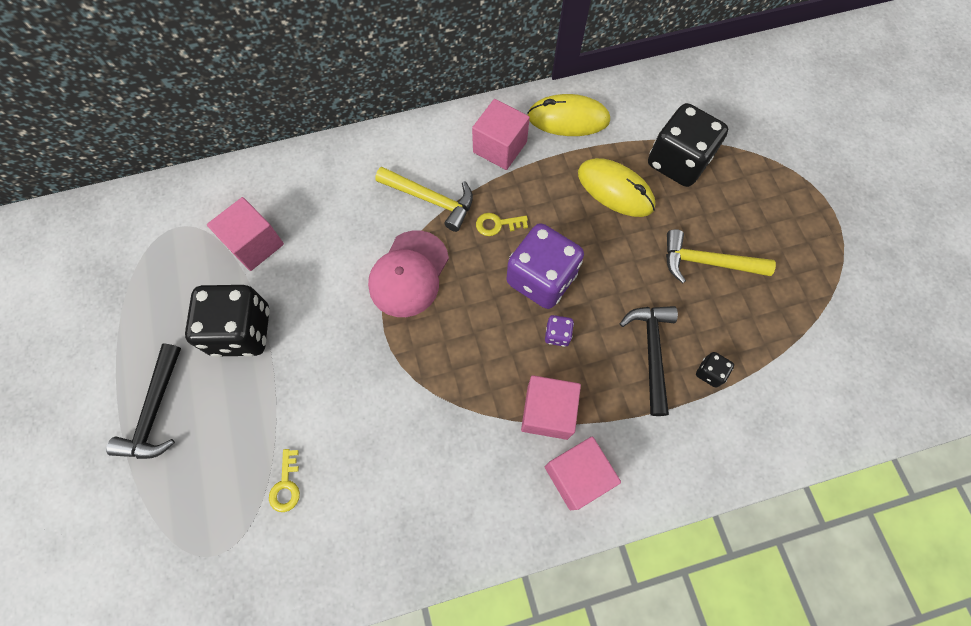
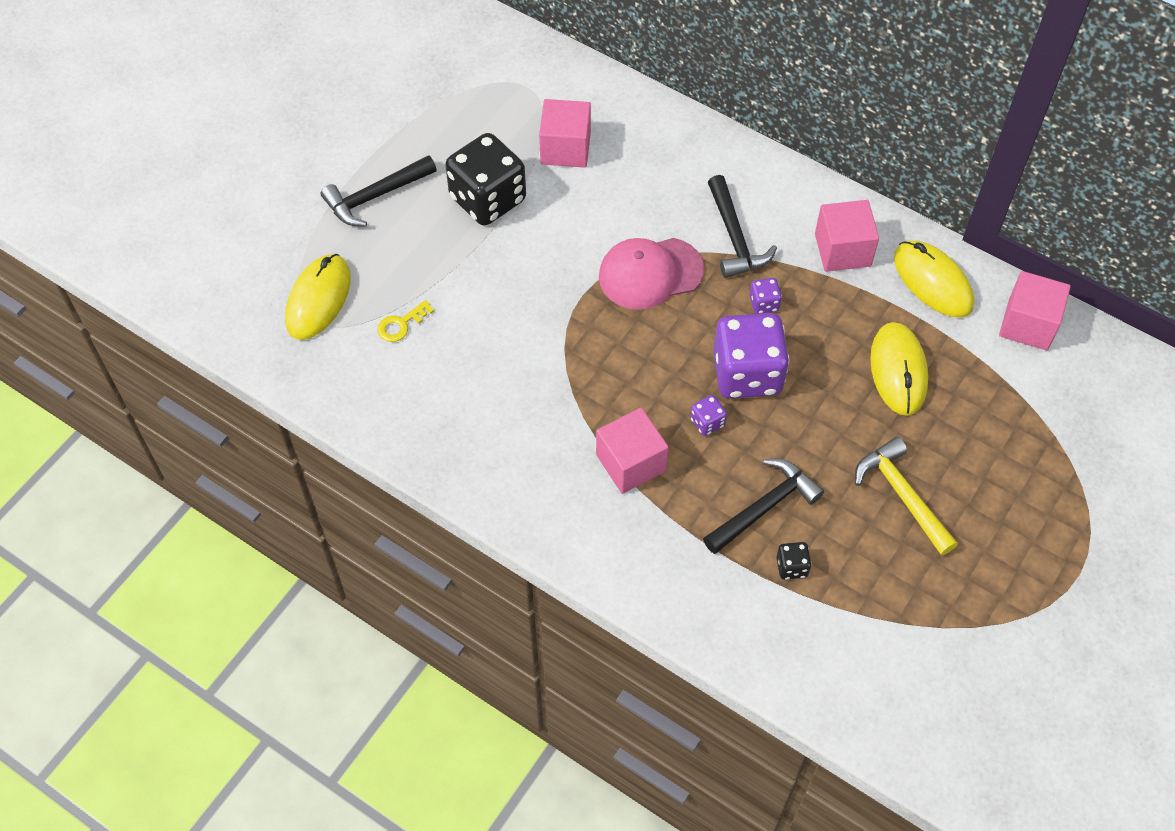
camera: 50 degrees right, 10 degrees down
yellow hammer [375,167,473,232] -> black hammer [708,175,777,278]
yellow key [476,213,528,236] -> purple dice [750,278,782,314]
pink cube [545,437,621,510] -> pink cube moved to [999,271,1071,350]
black dice [648,103,728,187] -> none
none -> yellow mouse [285,254,351,340]

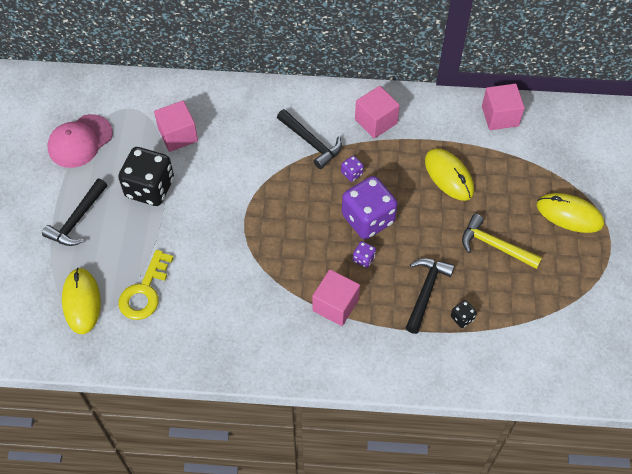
camera: 30 degrees left, 0 degrees up
yellow key [377,300,434,342] -> yellow key [118,250,174,320], size x1.87
pink cap [599,238,704,310] -> pink cap moved to [48,114,113,168]
yellow mouse [894,241,974,317] -> yellow mouse moved to [537,193,604,233]

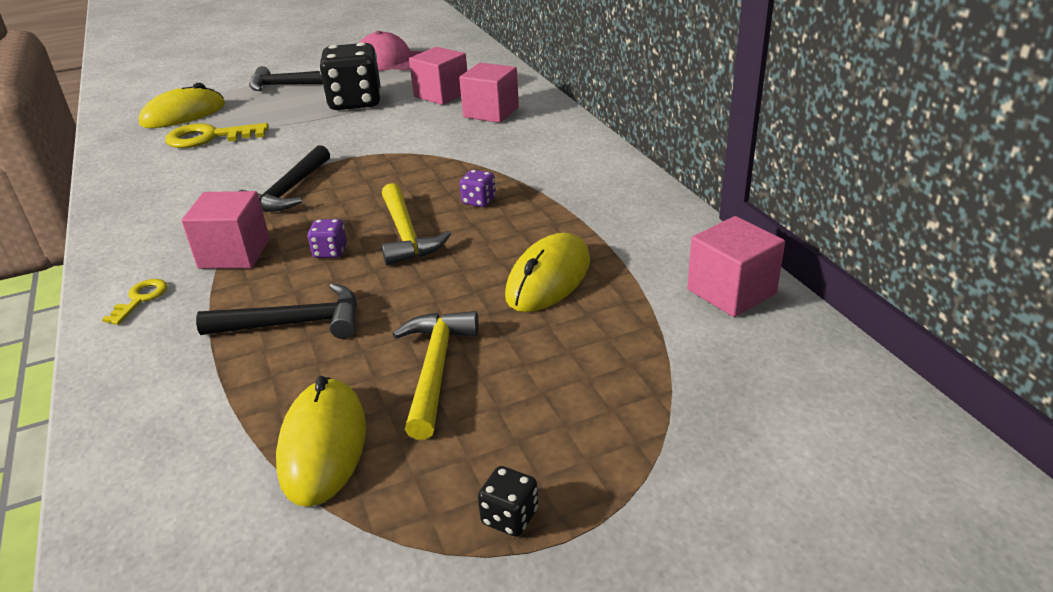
camera: 65 degrees right, 25 degrees down
black hammer [277,109,342,169] -> black hammer moved to [239,145,330,212]
purple dice [342,176,398,239] -> yellow hammer [381,183,451,265]
pink cube [355,86,400,138] -> pink cube moved to [459,63,519,123]
black dice [451,300,477,328] -> black dice moved to [478,466,538,537]
yellow mouse [537,193,604,233] -> yellow mouse moved to [276,376,366,507]
none -> yellow key [102,279,167,325]

